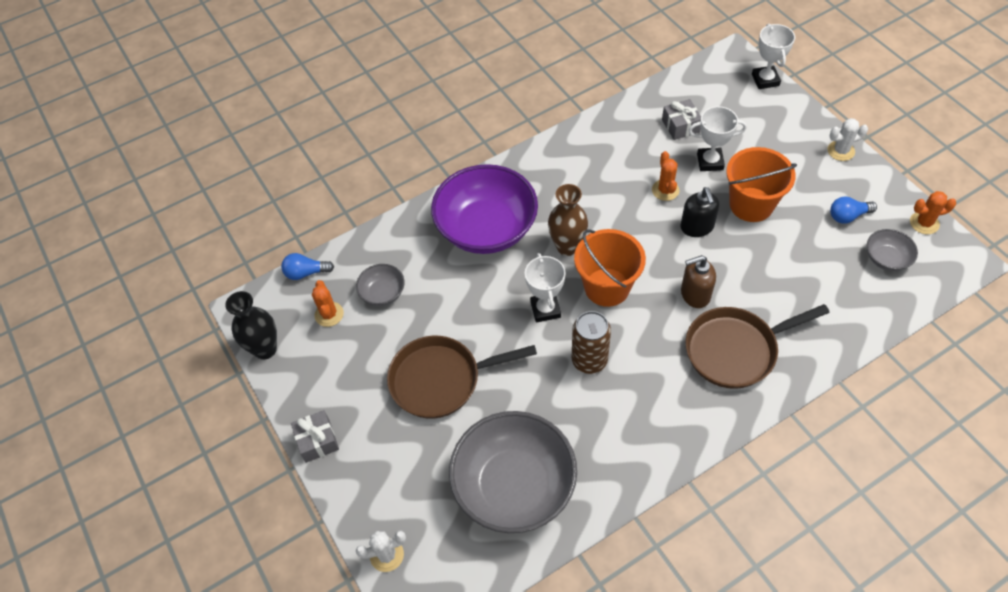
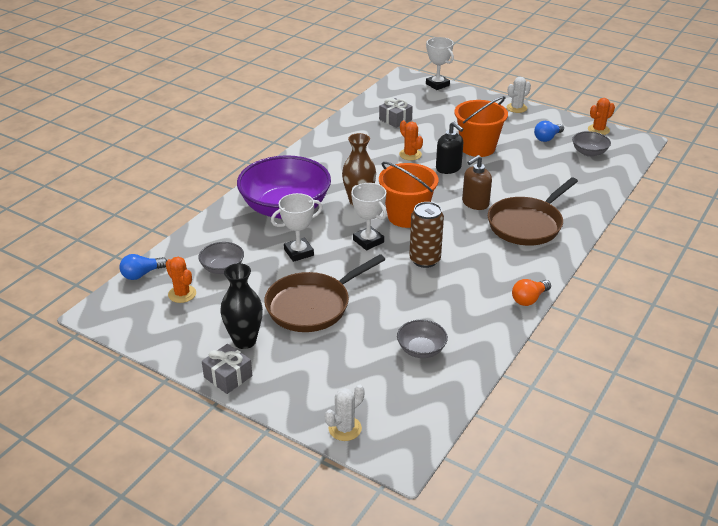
camera: 30 degrees left, 20 degrees down
black vase [225,291,277,360] -> black vase moved to [220,263,263,349]
grey bowl [449,411,577,533] -> grey bowl [397,320,448,358], size x0.45
white trophy [688,106,747,171] -> white trophy moved to [271,193,323,262]
none -> orange light bulb [512,279,551,306]

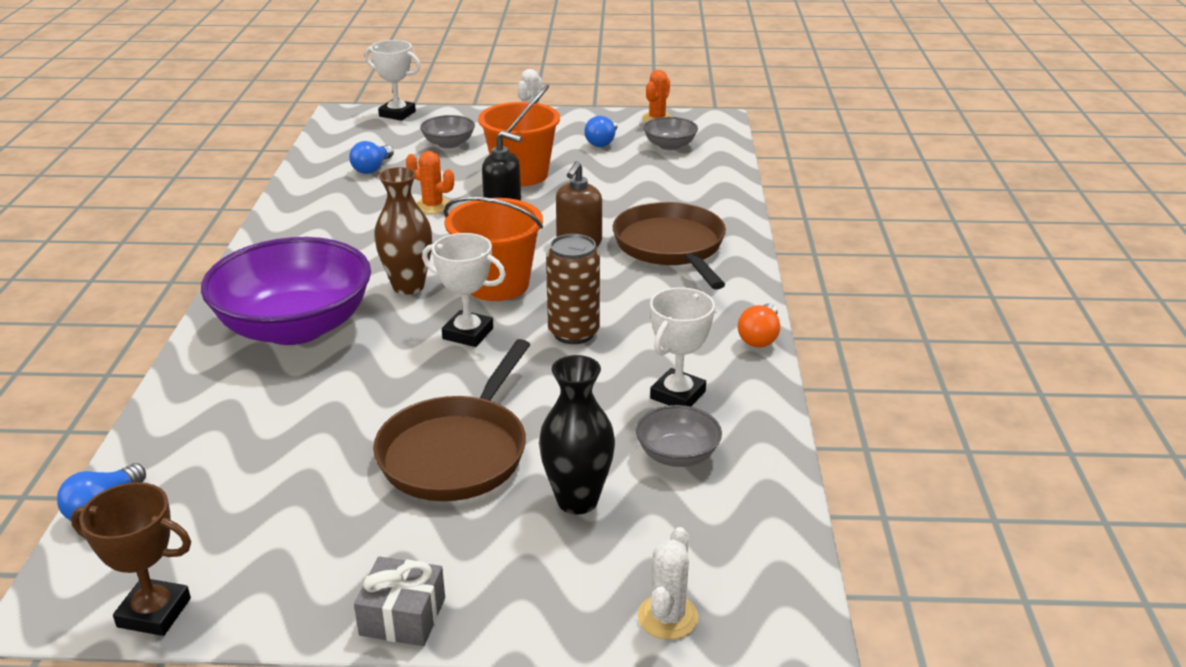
camera: 30 degrees left, 5 degrees down
orange cactus [166,257,196,303] -> none
grey bowl [198,242,244,274] -> grey bowl moved to [420,115,475,149]
black vase [220,263,263,349] -> black vase moved to [539,355,615,514]
white trophy [271,193,323,262] -> white trophy moved to [650,287,715,407]
grey gift [379,98,413,128] -> blue light bulb [349,141,394,174]
brown pan [488,177,578,246] -> brown pan turned 150 degrees clockwise [613,202,726,289]
none -> brown trophy [71,482,191,636]

